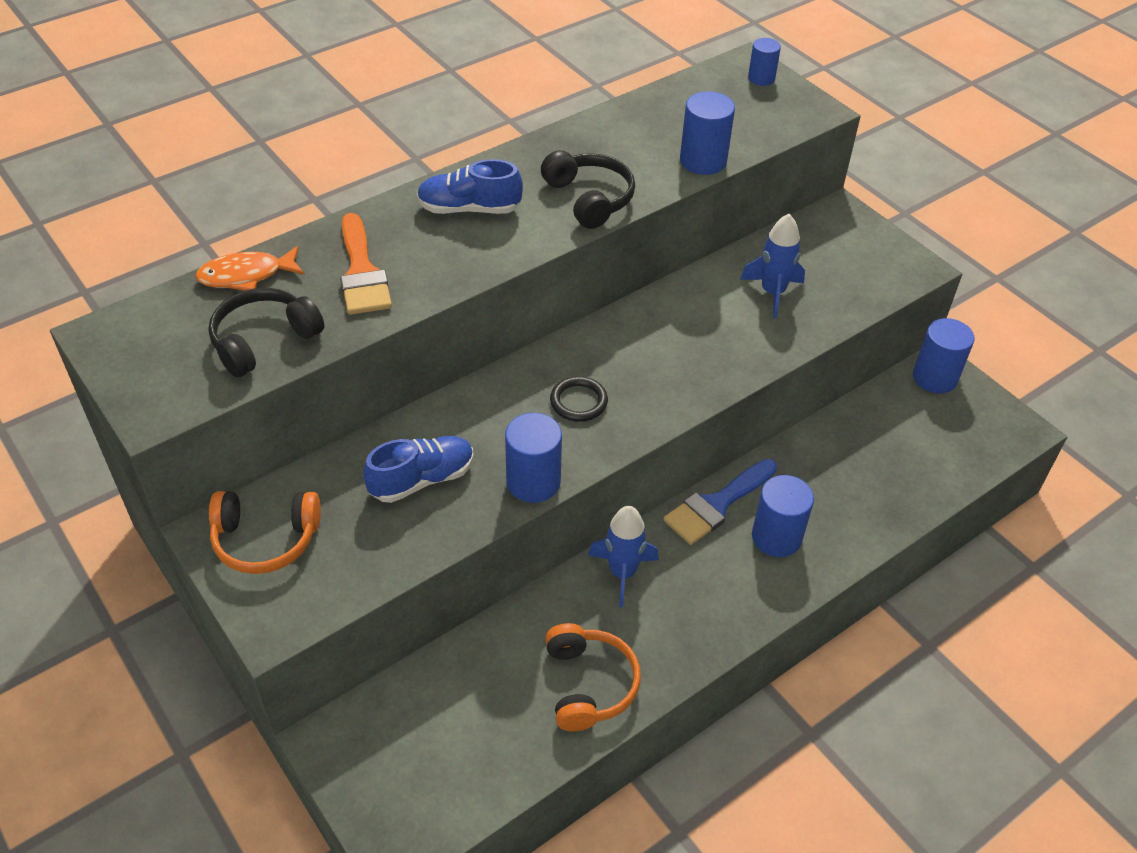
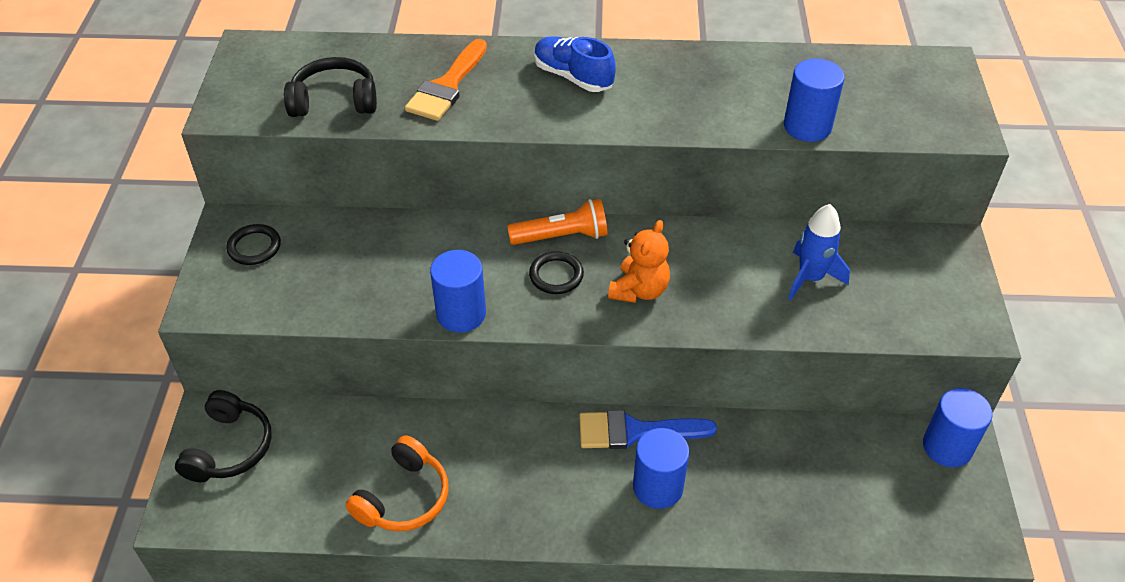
camera: 40 degrees right, 0 degrees up
orange fish [195,246,305,291] -> none
orange headphones [209,491,321,574] -> black ring [226,224,281,265]
blue shoe [363,436,474,503] -> none
black headphones [541,150,635,229] -> black headphones moved to [175,390,272,482]
blue rocket [588,506,658,607] -> none
blue cylinder [748,38,781,86] -> none
none -> orange flashlight [507,199,607,245]
none -> orange teddy bear [608,220,670,303]

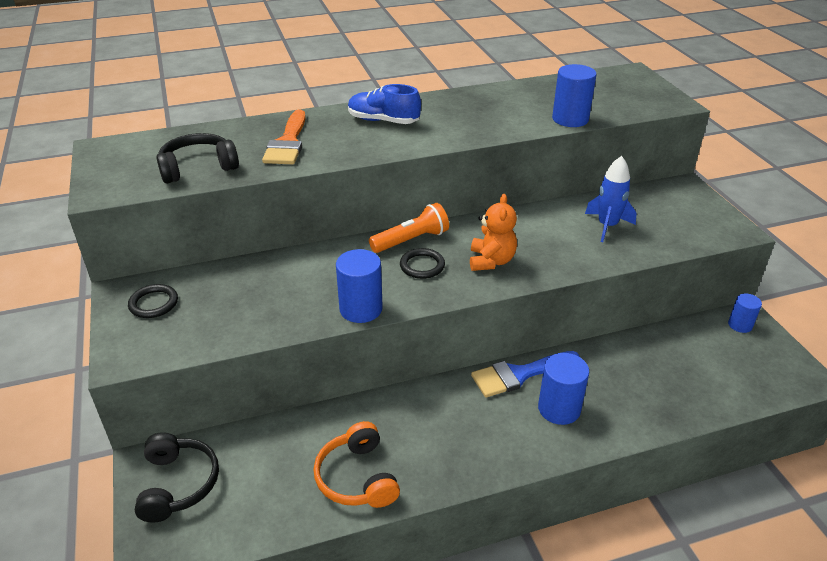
camera: 20 degrees left, 10 degrees down
orange headphones [346,436,449,531] -> orange headphones turned 150 degrees clockwise [314,421,400,508]
blue cylinder [923,388,993,467] -> blue cylinder [728,293,762,333], size x0.62

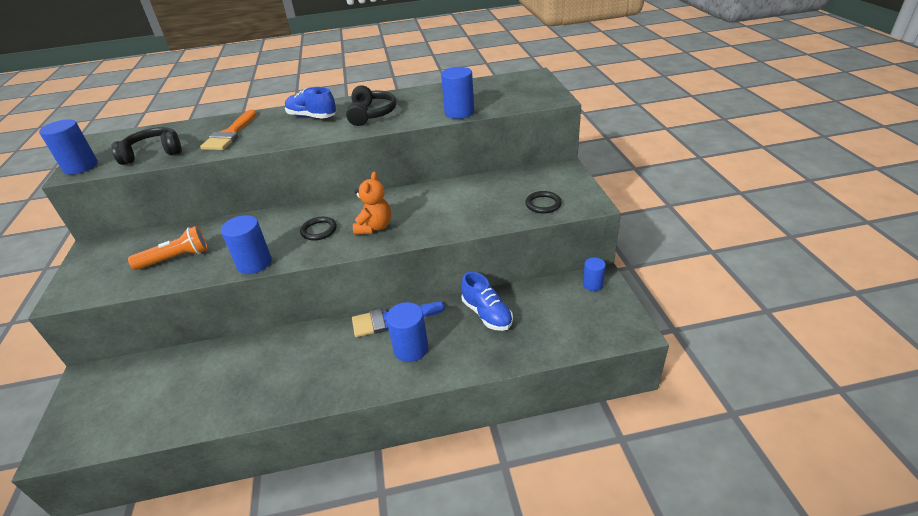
camera: 10 degrees right, 0 degrees up
black ring [128,284,178,318] -> black ring moved to [525,191,562,214]
black headphones [135,432,219,523] -> black headphones moved to [346,85,397,126]
orange headphones [314,421,400,508] -> none
orange flashlight [369,203,449,253] -> orange flashlight moved to [128,226,208,270]
blue rocket [585,156,637,242] -> none
none -> blue cylinder [39,119,98,175]
none -> blue shoe [461,272,513,331]

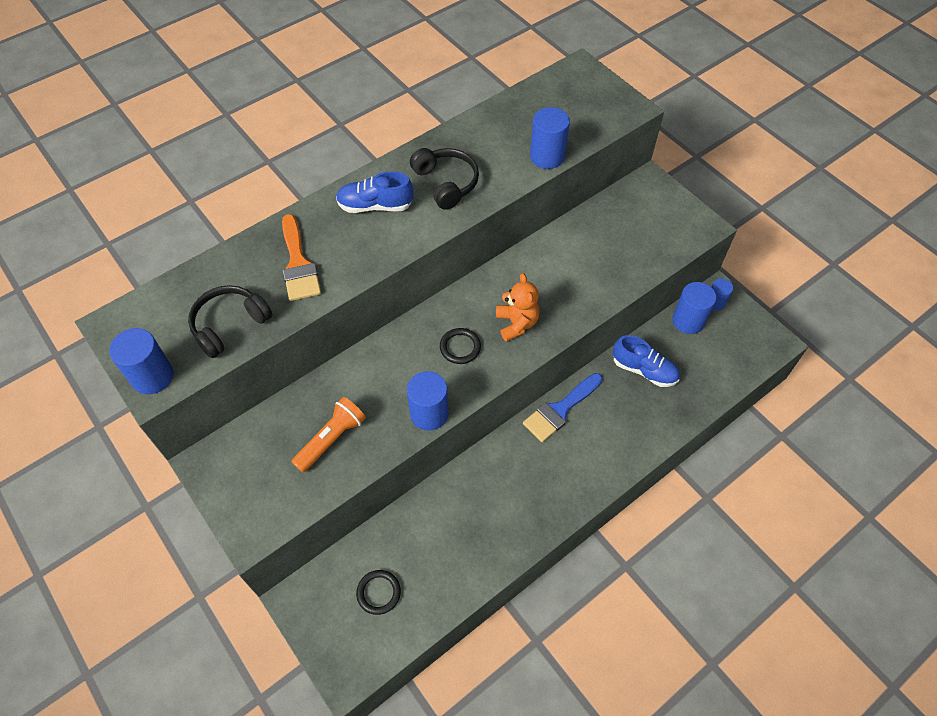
camera: 30 degrees left, 20 degrees up
blue cylinder [386,302,428,362] -> blue cylinder moved to [672,282,716,334]
black ring [525,191,562,214] -> black ring moved to [356,570,401,615]

